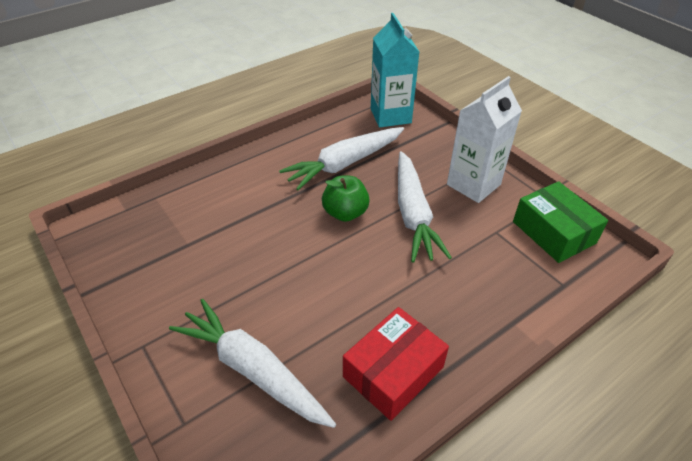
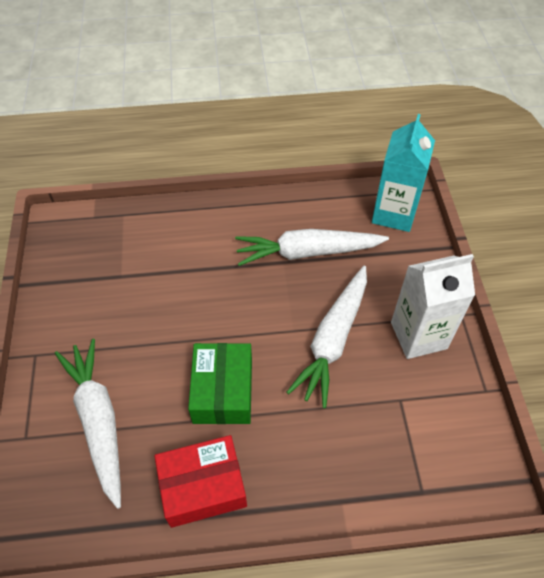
camera: 30 degrees right, 10 degrees up
green apple [322,176,370,222] -> none
green box [513,181,608,263] -> green box moved to [188,343,252,424]

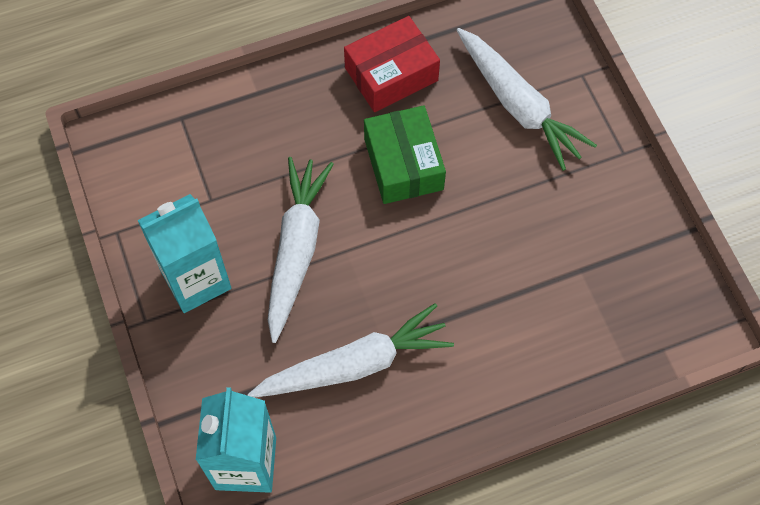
camera: 165 degrees right, 10 degrees up
white carton [391,254,475,359] -> turquoise carton [137,194,231,313]

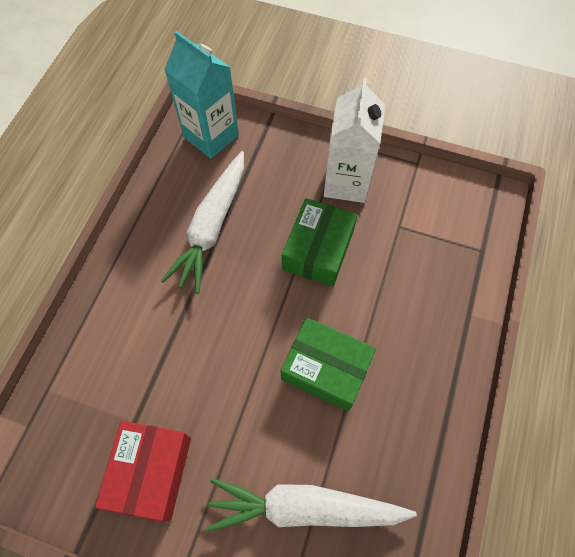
camera: 130 degrees right, 0 degrees up
turquoise carton [137,194,231,313] -> white carton [324,78,385,203]
white carrot [268,157,334,343] -> green box [282,198,357,287]
red box [344,16,440,112] -> red box moved to [95,421,191,521]

